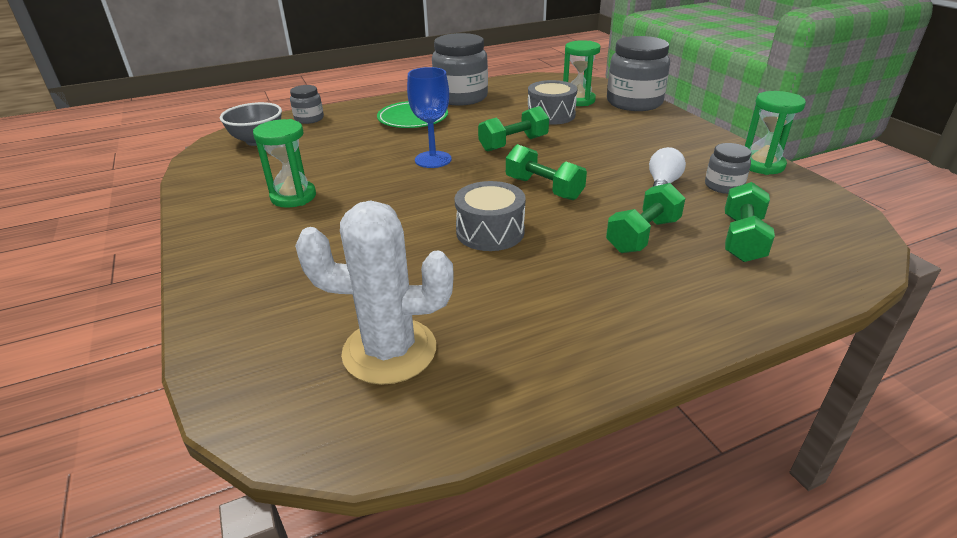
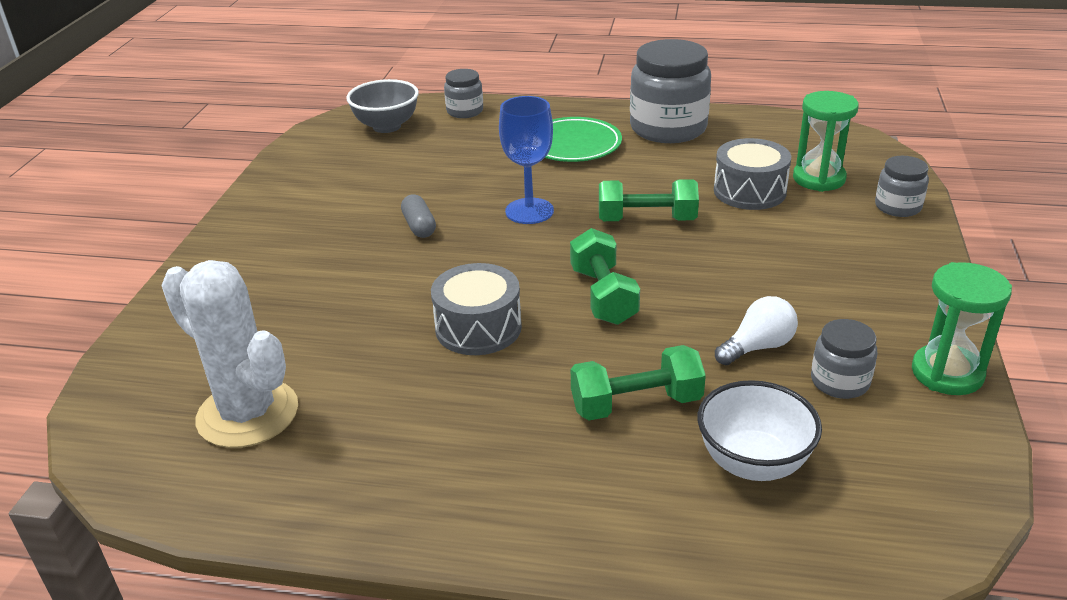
camera: 35 degrees right, 0 degrees up
green hourglass [253,119,316,208] -> none
grey jar [607,36,670,111] -> grey jar [875,156,929,217], size x0.51
green dumbbell [725,182,775,262] -> white bowl [697,380,822,481]
none -> grey capsule [401,194,436,238]

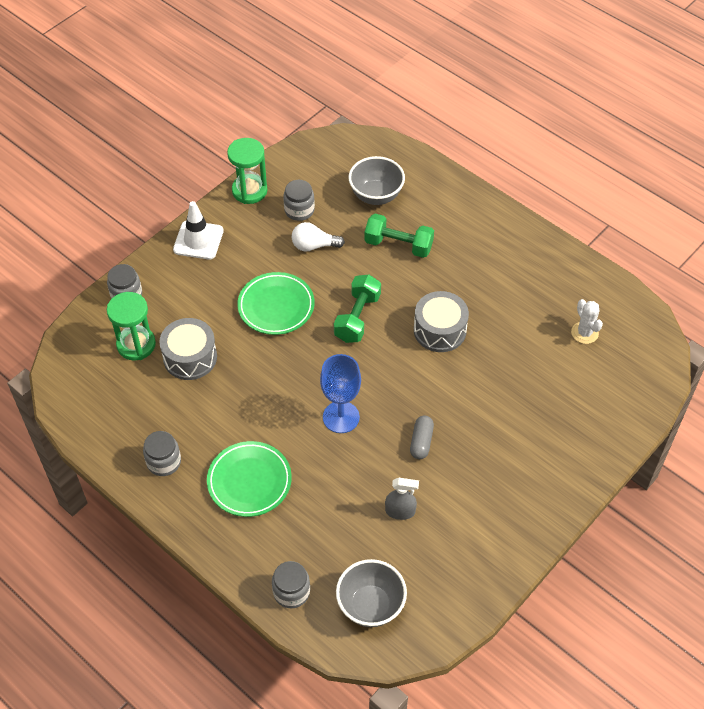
camera: 150 degrees left, 20 degrees up
white cactus [161,260,298,448] -> white cactus [571,299,603,344], size x0.49
green dumbbell [599,179,699,221] -> none
grey jar [630,39,711,143] -> grey jar [143,431,181,476], size x0.51
white bowl [697,380,822,481] -> grey bowl [348,156,405,205]
none -> white traffic cone [173,201,224,260]
none -> green plate [237,272,315,335]
none -> grey spray bottle [385,478,419,520]

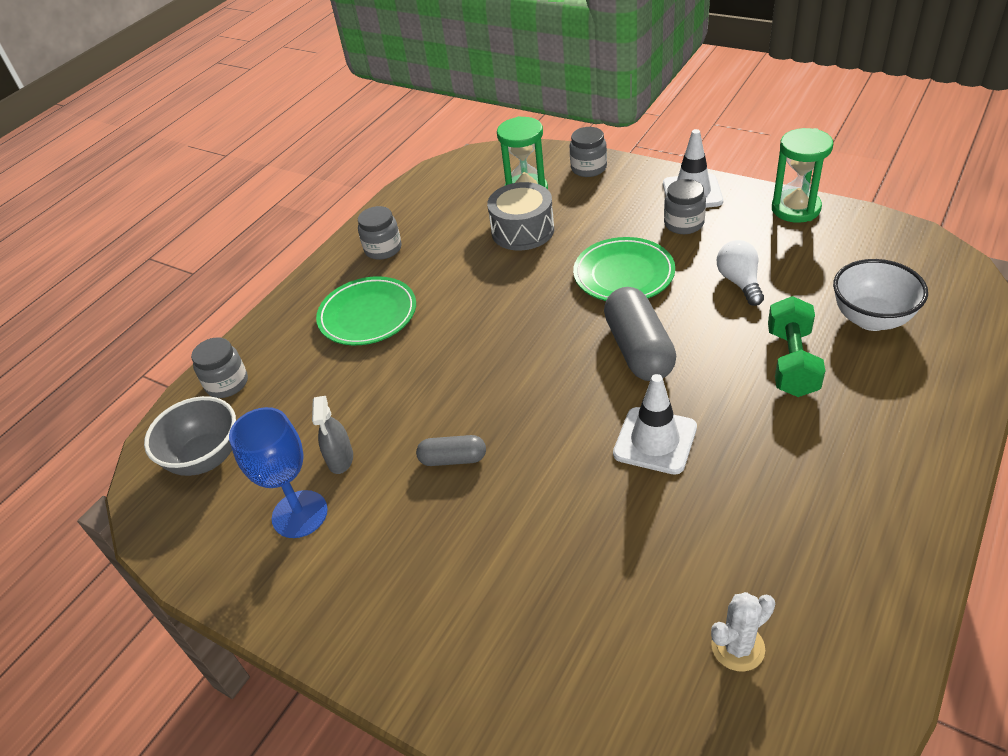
camera: 85 degrees right, 10 degrees down
grey jar [283,180,315,221] -> grey jar moved to [664,179,706,234]
blue goblet [320,354,361,433] -> blue goblet moved to [229,407,328,538]
green dumbbell [334,275,381,343] -> grey capsule [604,287,676,381]
grey bowl [348,156,405,205] -> white bowl [833,259,928,331]
grey drum [414,291,469,352] -> white traffic cone [613,374,697,475]

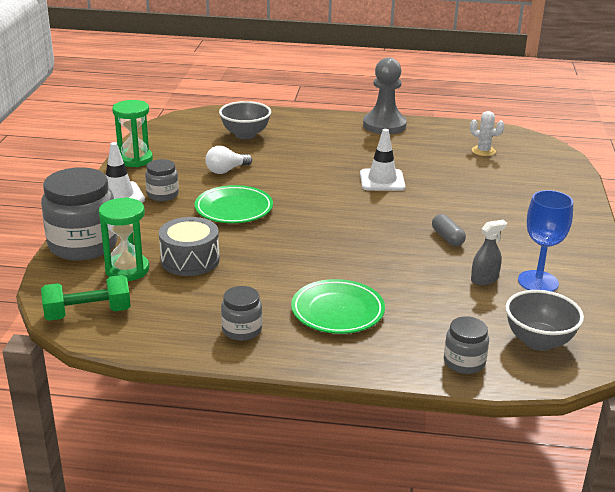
camera: 120 degrees left, 15 degrees down
grey jar [570,127,607,177] -> grey jar [41,167,118,260], size x1.97
grey capsule [604,287,676,381] -> none
green dumbbell [768,296,825,397] -> green dumbbell moved to [41,275,131,321]
white bowl [833,259,928,331] -> grey bowl [219,101,271,139]
none -> grey pawn [363,57,407,134]

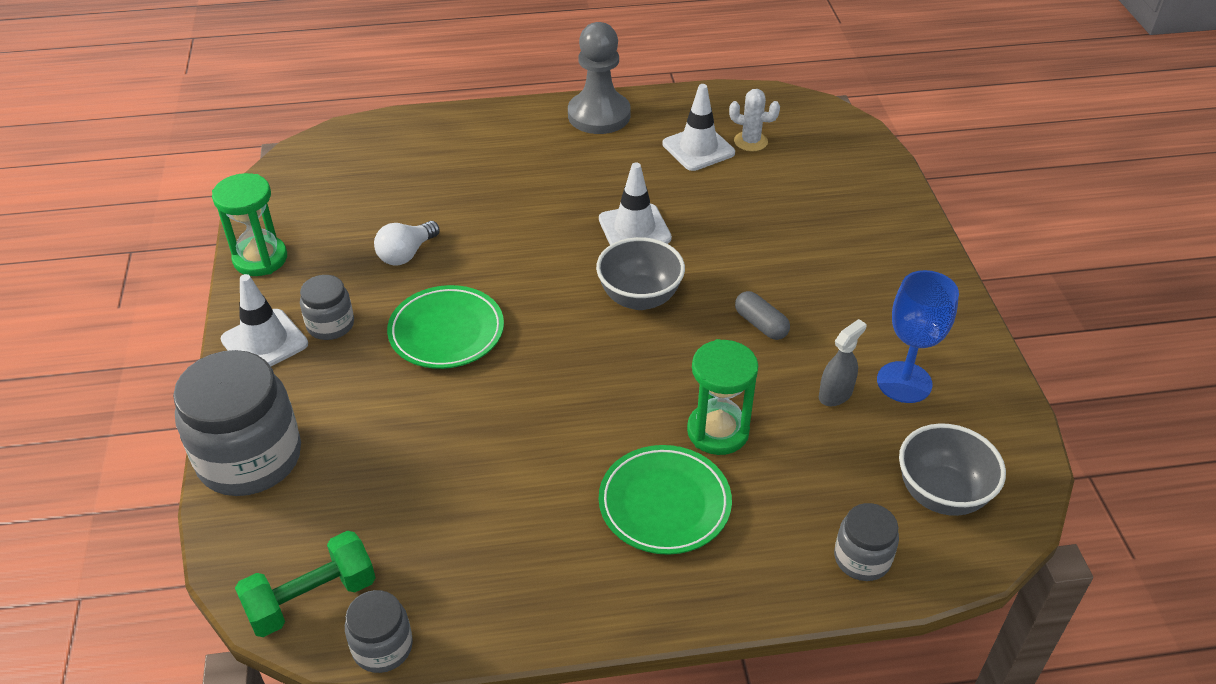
camera: 15 degrees left, 15 degrees up
green hourglass [99,197,149,281] -> green hourglass moved to [687,339,758,455]
grey drum [159,217,220,276] -> none
grey bowl [219,101,271,139] -> grey bowl moved to [596,237,685,310]
grey jar [221,286,262,341] -> grey jar moved to [345,590,413,673]
none -> white traffic cone [662,84,735,171]

